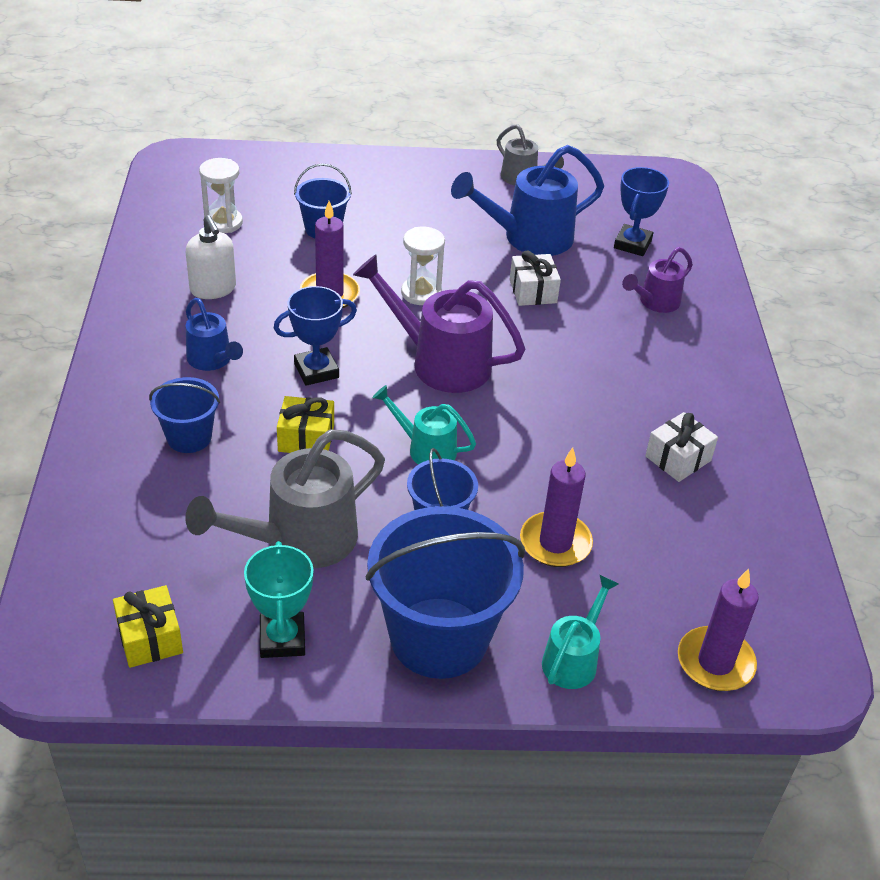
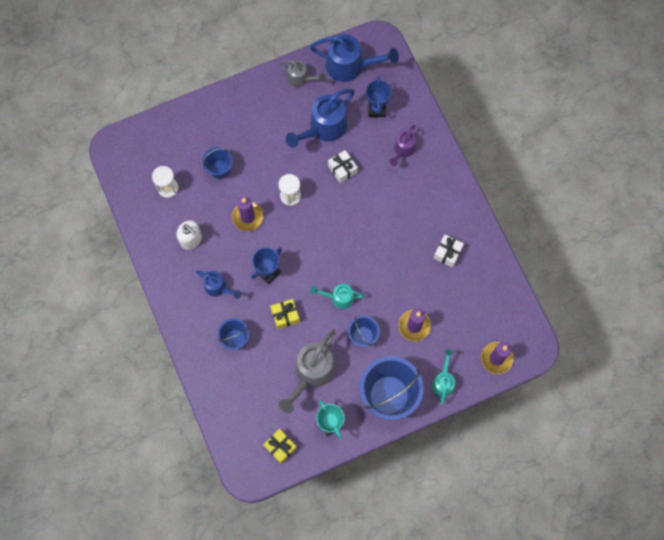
camera: 20 degrees left, 30 degrees up
purple watering can [353,254,525,393] -> none
none -> blue watering can [310,34,399,82]

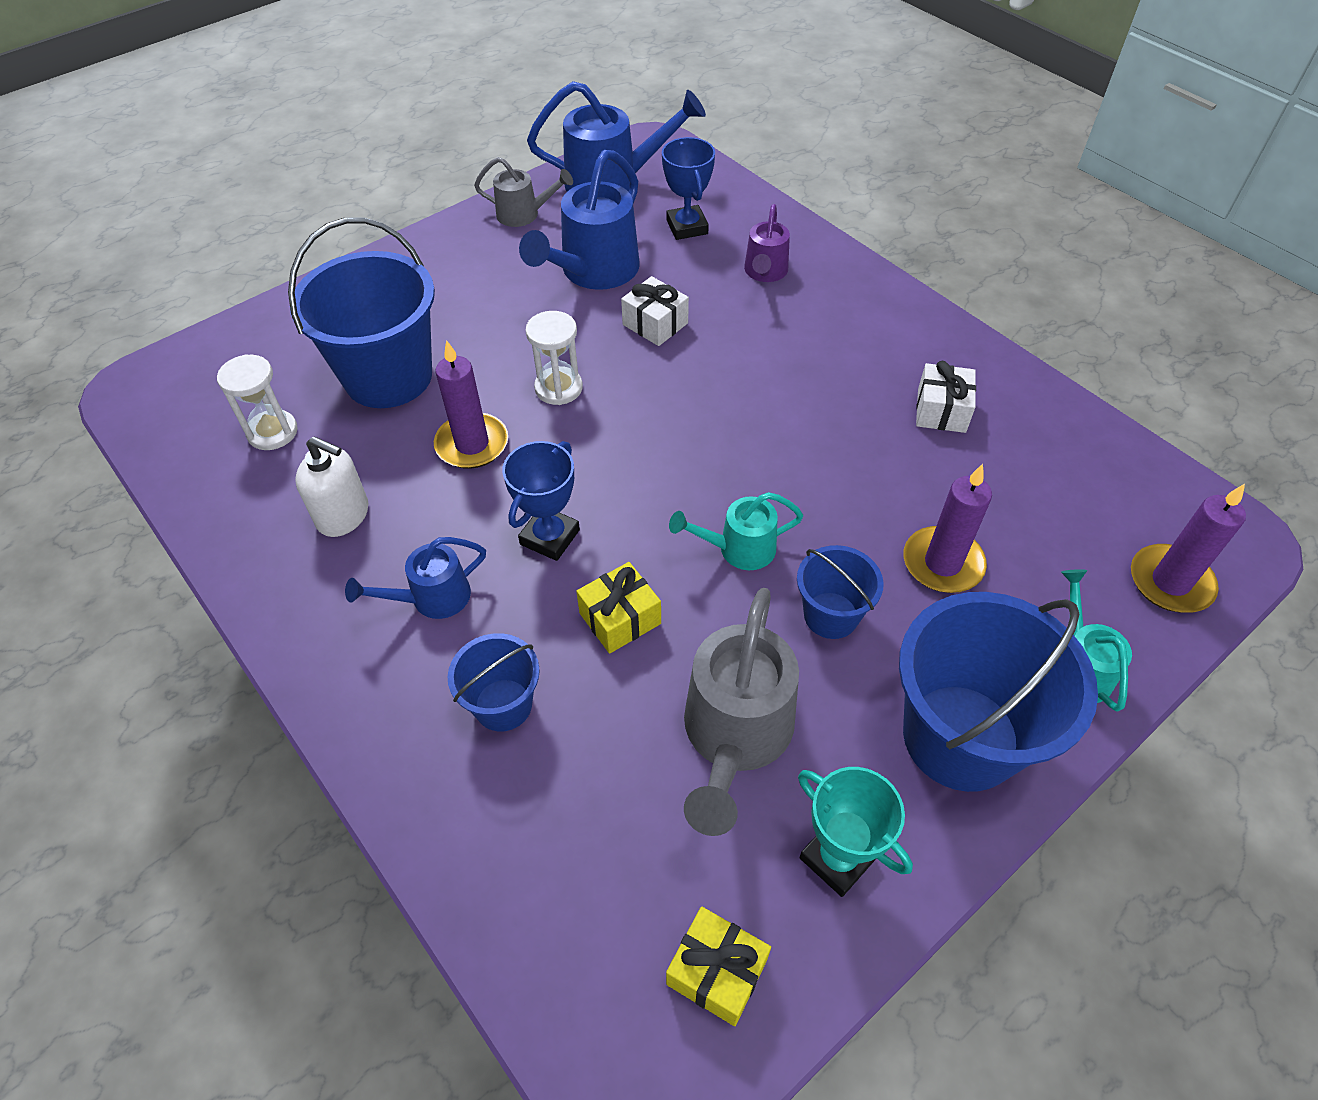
camera: 15 degrees left, 20 degrees down
blue watering can [196,270,241,299] -> blue watering can turned 135 degrees clockwise [345,537,486,619]
blue bucket [202,147,233,179] -> blue bucket [288,218,435,408], size x1.94

